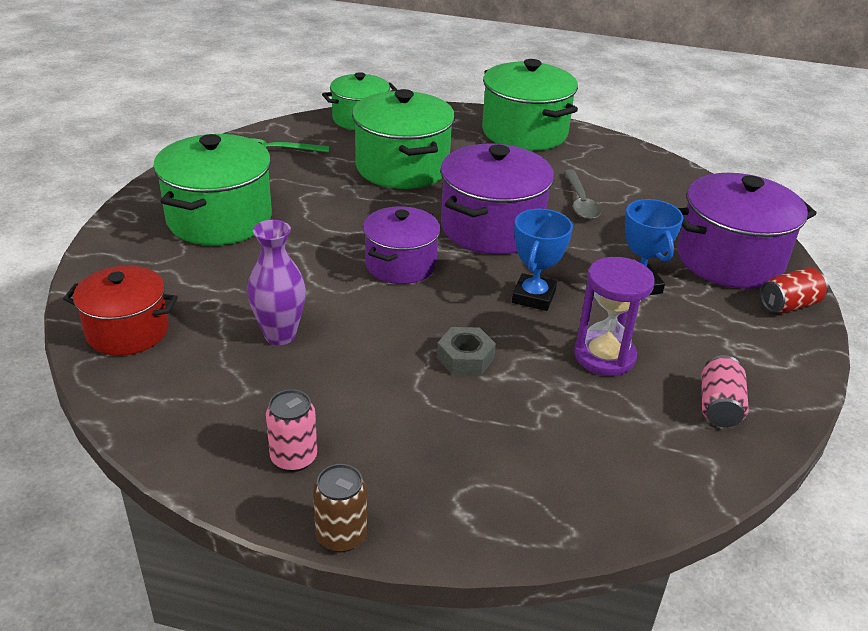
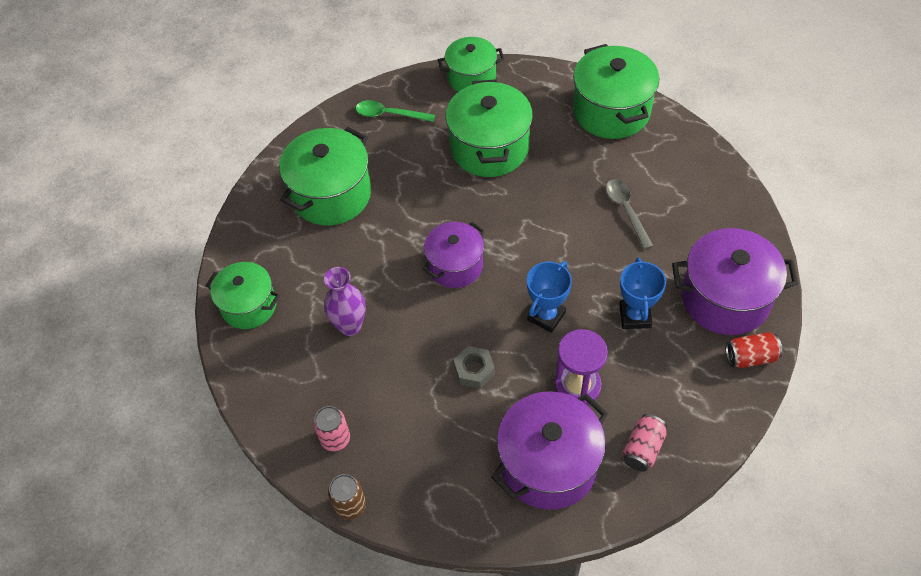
camera: 20 degrees right, 20 degrees up
red pot [63,265,178,356] -> green pot [205,262,280,329]
purple pot [440,144,554,254] -> purple pot moved to [491,391,608,510]
grey spoon [564,169,601,220] -> grey spoon turned 150 degrees clockwise [606,179,653,249]

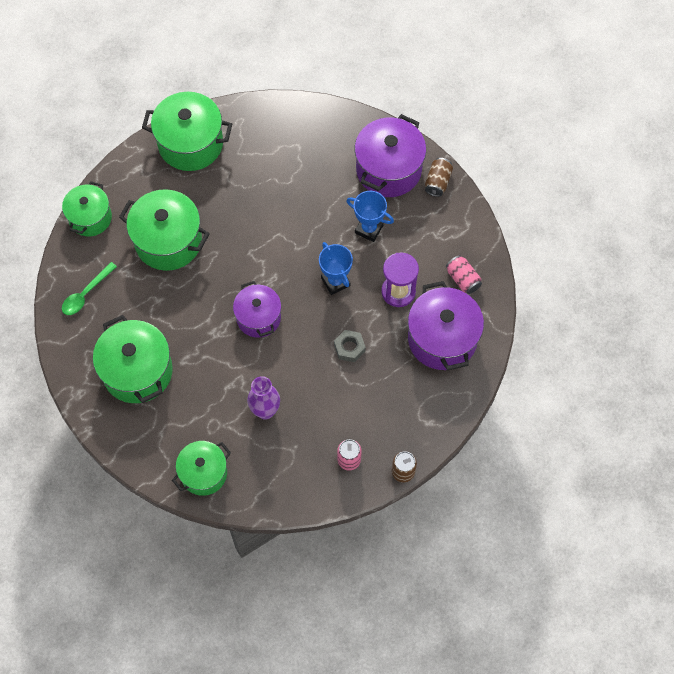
camera: 65 degrees left, 10 degrees up
grey spoon [606,179,653,249] -> none
red can [726,332,782,368] -> brown can [425,158,453,197]

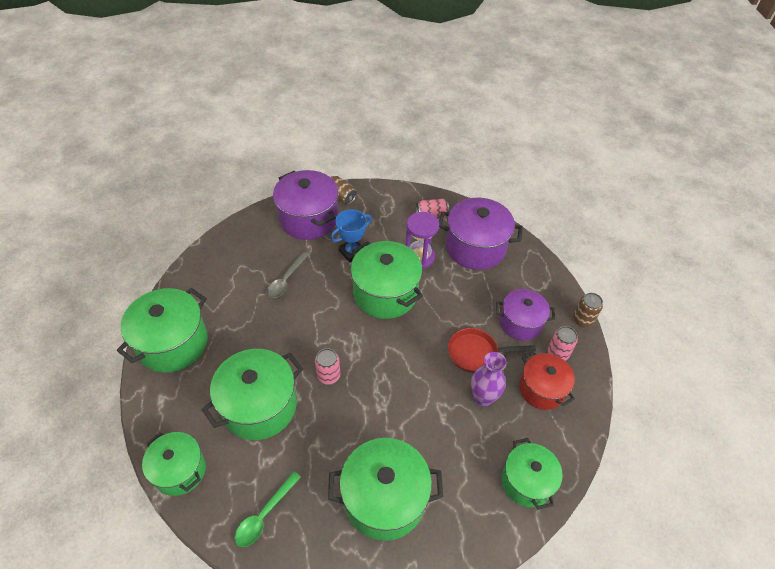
camera: 65 degrees left, 15 degrees down
green spoon [62,262,117,315] -> green spoon turned 60 degrees clockwise [235,471,301,547]
purple pot [233,281,281,338] -> purple pot moved to [496,289,555,341]
blue trophy [319,242,353,295] -> green pot [350,241,423,319]
grey nut [334,330,366,362] -> none
none -> grey spoon [267,251,309,298]
none -> pink can [315,348,340,385]
none -> red pan [448,328,536,373]
none -> red pot [519,351,575,410]

